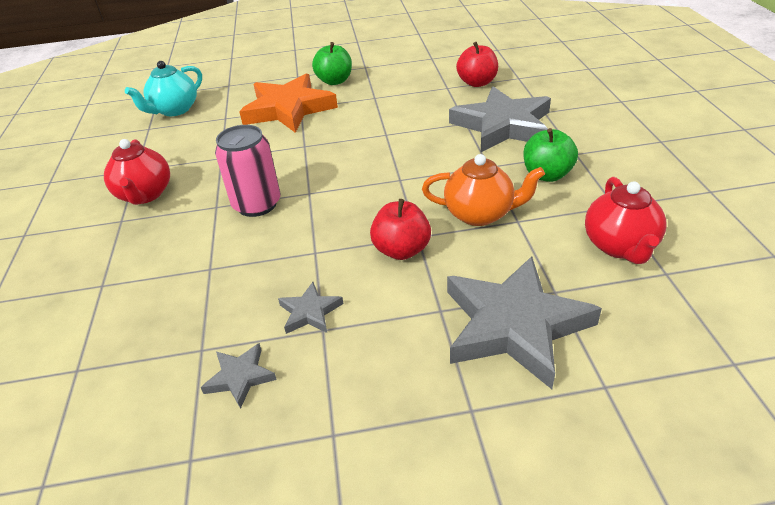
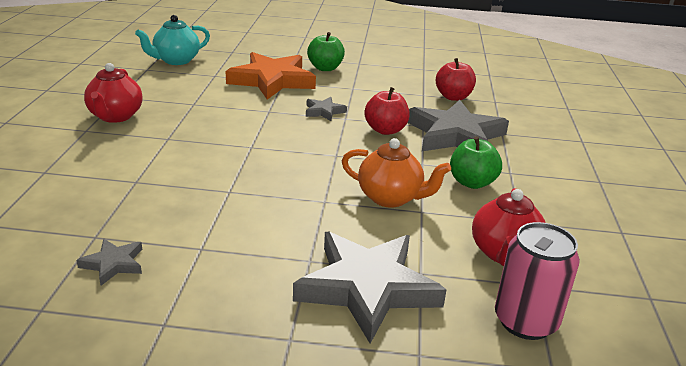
camera: 10 degrees right, 10 degrees down
pink can [215,125,280,217] -> pink can moved to [495,222,580,340]
grey star [278,282,344,334] -> grey star moved to [306,97,347,121]
red apple [370,199,431,260] -> red apple moved to [364,87,410,135]

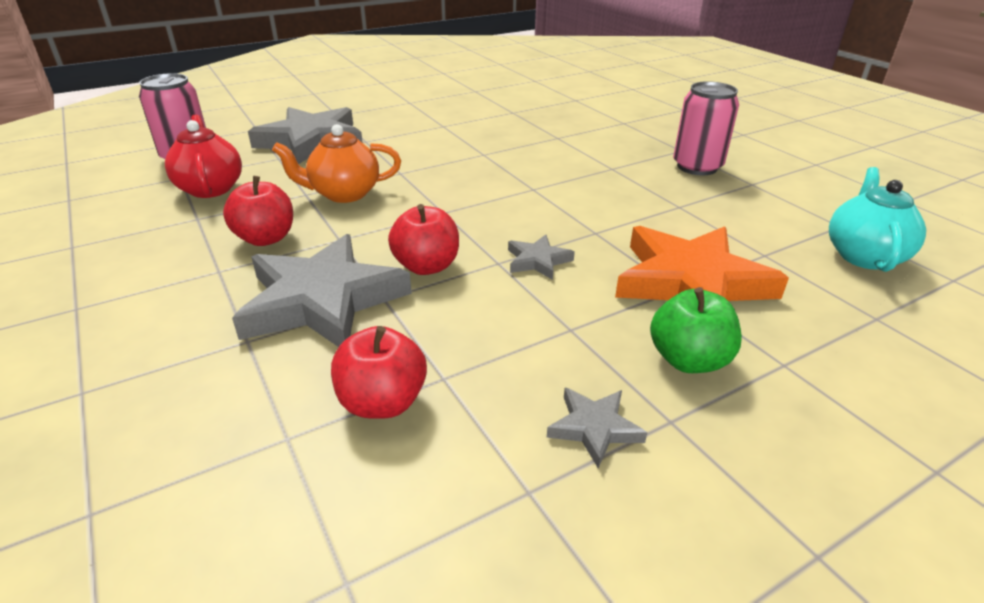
camera: 145 degrees right, 5 degrees up
grey star [77,239,142,286] -> grey star moved to [547,388,647,468]
red teapot [84,63,143,123] -> pink can [673,81,739,175]
green apple [450,136,502,189] -> red apple [223,176,293,246]

